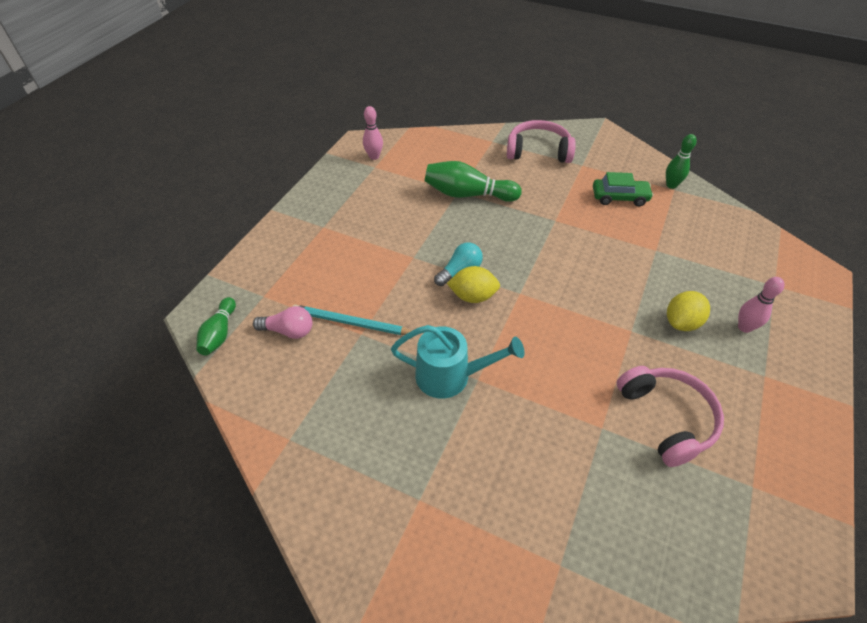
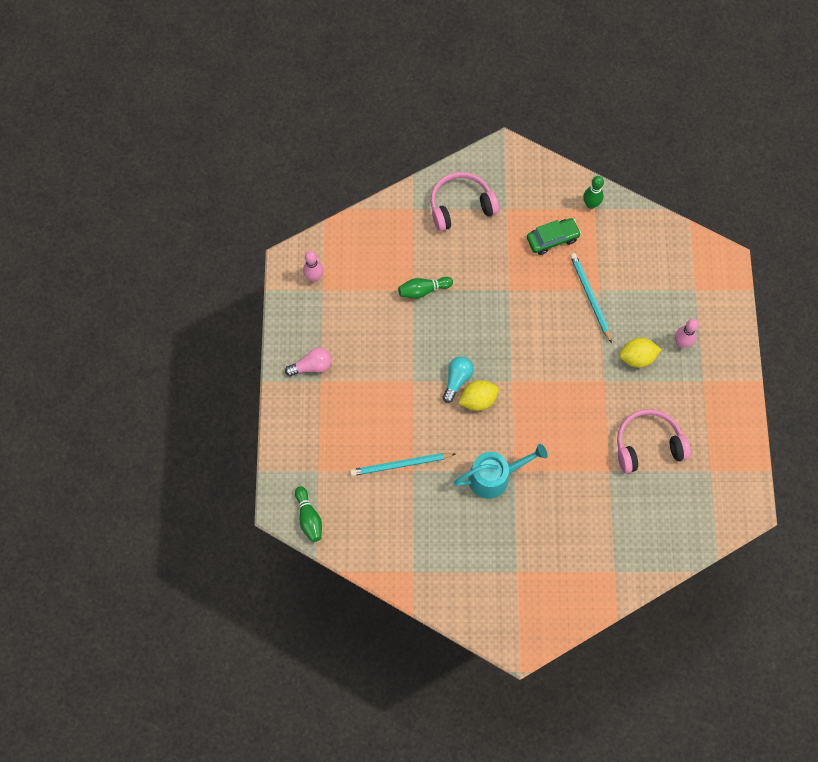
camera: 25 degrees left, 20 degrees up
pink light bulb [253,306,312,339] -> pink light bulb moved to [285,348,332,376]
green bowling pin [425,161,522,202] -> green bowling pin [398,277,453,299], size x0.61
pink headphones [617,366,724,467] -> pink headphones turned 60 degrees counterclockwise [617,409,691,473]
yellow lemon [667,291,710,331] -> yellow lemon turned 60 degrees clockwise [619,338,662,368]
none -> turquoise pencil [570,253,612,343]

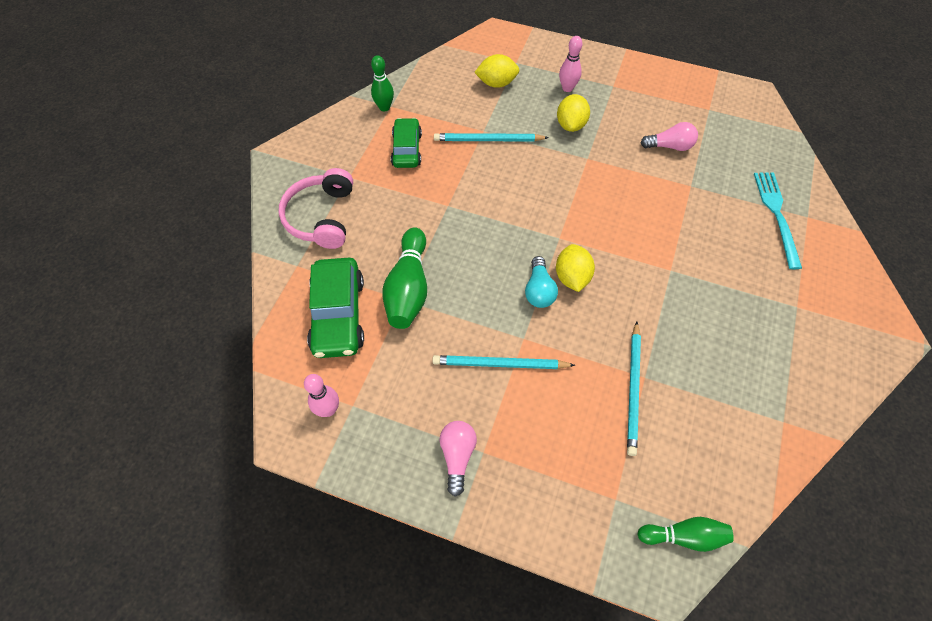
camera: 70 degrees left, 10 degrees down
green bowling pin [398,277,453,299] -> green bowling pin [382,227,427,329], size x1.63
turquoise light bulb [443,357,474,403] -> turquoise light bulb turned 135 degrees counterclockwise [525,256,558,308]
turquoise watering can [454,444,548,499] -> none
pink headphones [617,409,691,473] -> pink light bulb [641,122,698,151]
none -> green car [307,258,364,358]
none -> turquoise pencil [432,355,575,369]
none -> yellow lemon [474,54,519,88]
none -> turquoise fork [754,172,802,269]

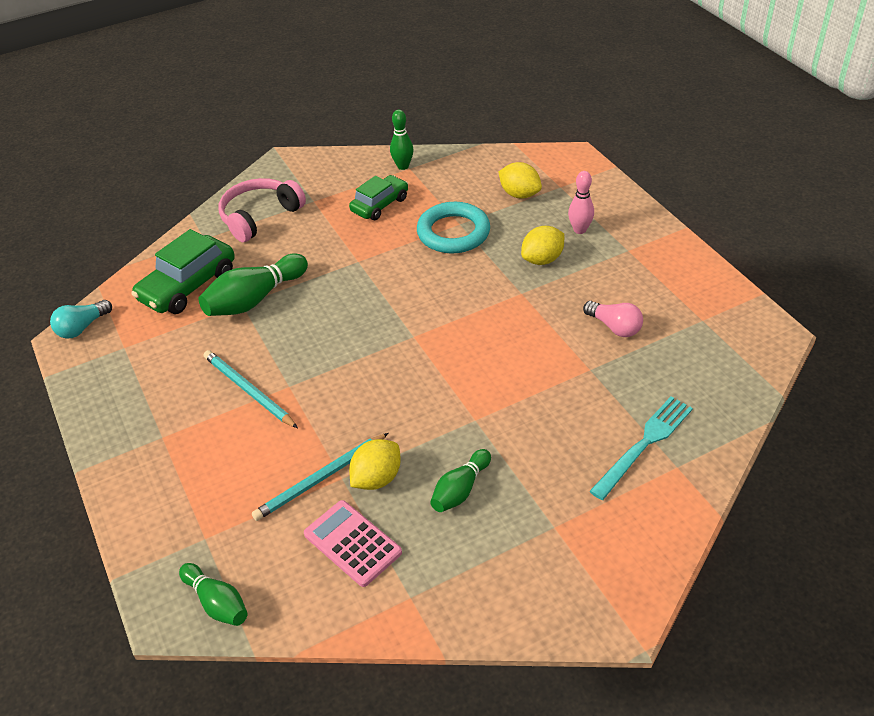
camera: 45 degrees right, 15 degrees down
pink bowling pin [304,374,339,417] -> none
turquoise pencil [434,133,549,142] -> turquoise ring [417,202,490,253]
pink light bulb [439,421,477,497] -> none
turquoise light bulb [525,256,558,308] -> turquoise light bulb moved to [50,300,112,339]
yellow lemon [556,244,595,292] -> yellow lemon moved to [349,439,401,490]
none -> pink calculator [304,500,402,587]
none -> green bowling pin [430,449,491,512]

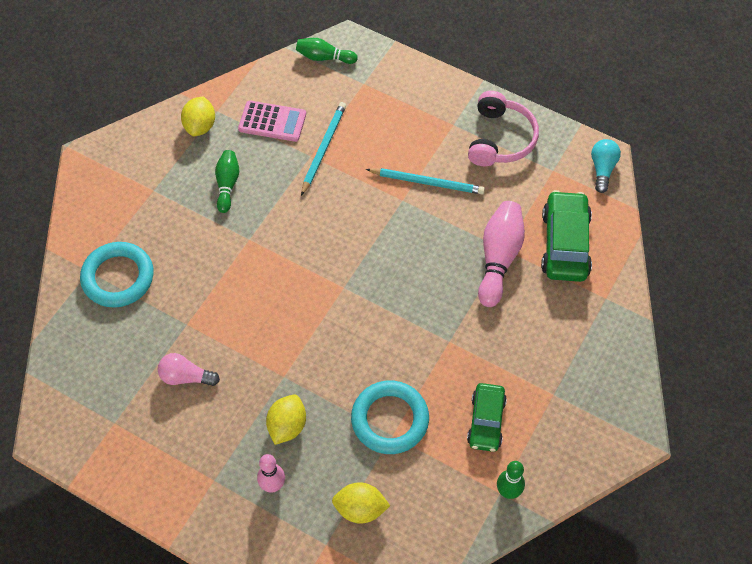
camera: 145 degrees right, 15 degrees up
green bowling pin [199,253,308,316] -> pink bowling pin [478,201,525,307]
pink headphones [219,178,306,242] -> pink headphones moved to [468,91,539,166]
yellow lemon [349,439,401,490] -> yellow lemon moved to [181,96,215,136]
turquoise fork [589,396,693,500] -> turquoise ring [80,242,154,308]

